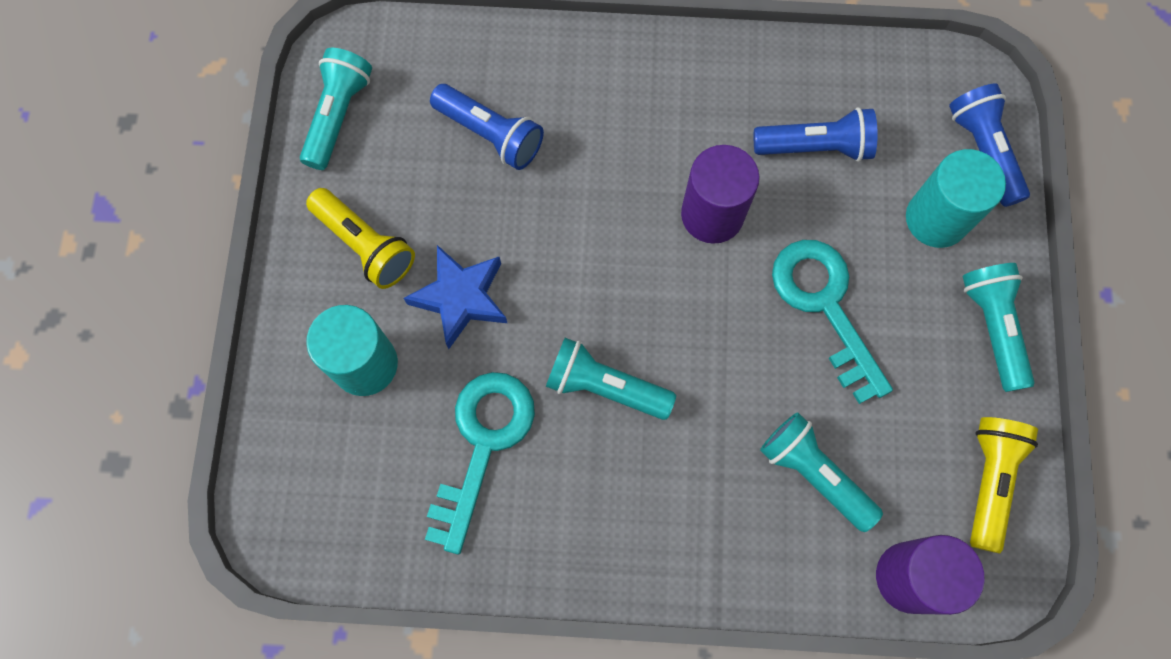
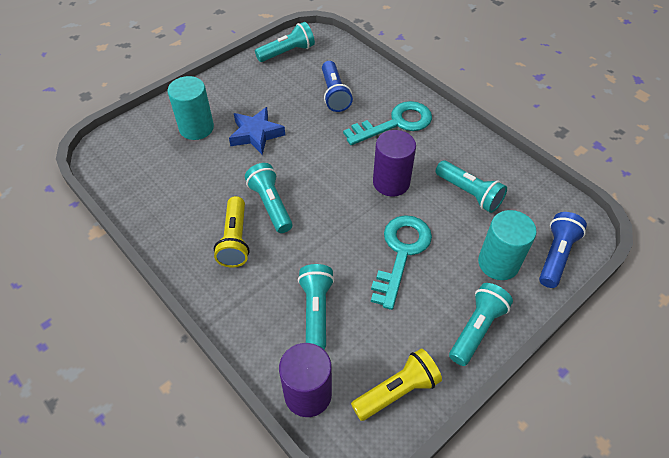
camera: 45 degrees right, 20 degrees down
yellow flashlight [306,188,415,289] -> yellow flashlight moved to [214,196,249,268]
turquoise key [425,372,535,554] -> turquoise key moved to [343,101,432,145]
blue flashlight [754,107,878,162] -> turquoise flashlight [435,160,507,213]

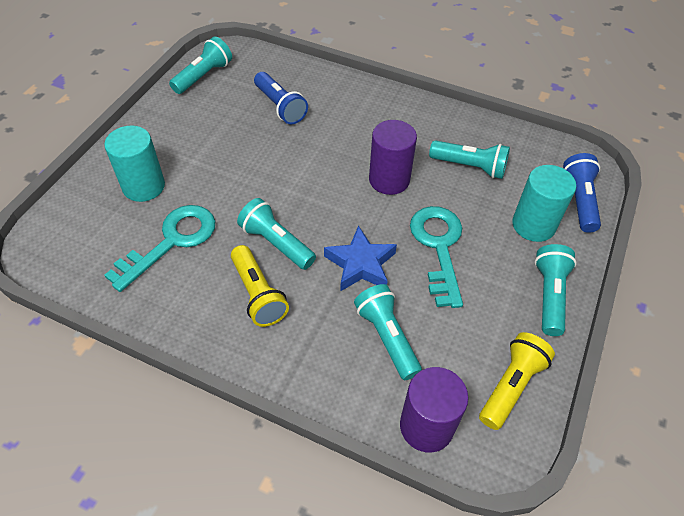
camera: 25 degrees left, 0 degrees up
blue star [229,107,285,155] -> blue star moved to [324,225,397,292]
turquoise key [343,101,432,145] -> turquoise key moved to [104,205,215,292]

